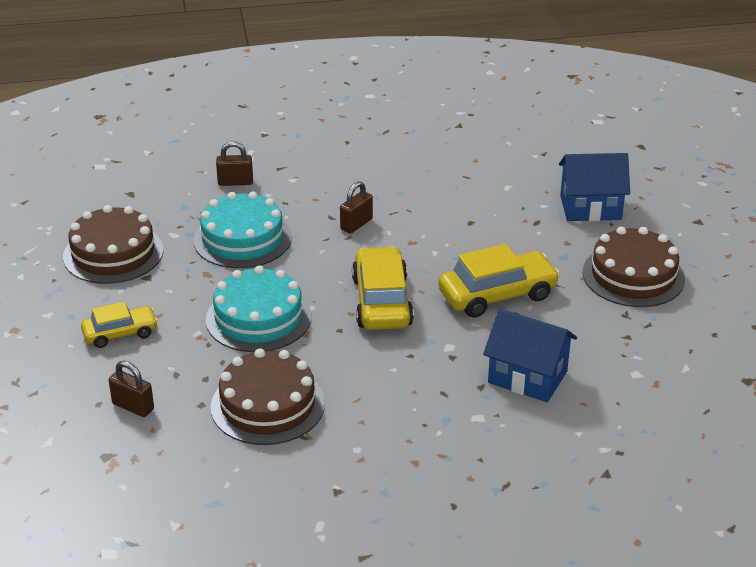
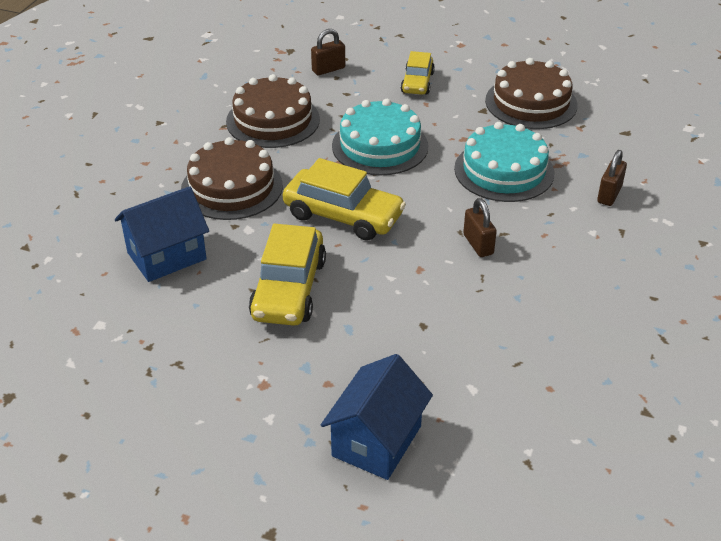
camera: 120 degrees right, 5 degrees up
brown cake [582,226,685,307] -> brown cake moved to [181,137,283,220]

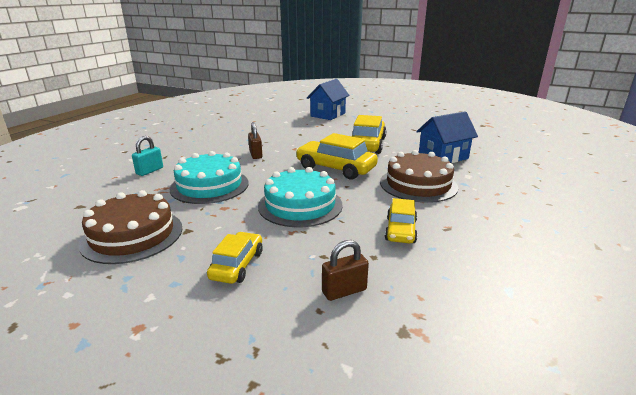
camera: 175 degrees left, 15 degrees down
brown cake [226,74,320,148] -> yellow car [385,198,418,244]
brown padlock [597,150,627,206] -> turquoise padlock [132,136,163,176]

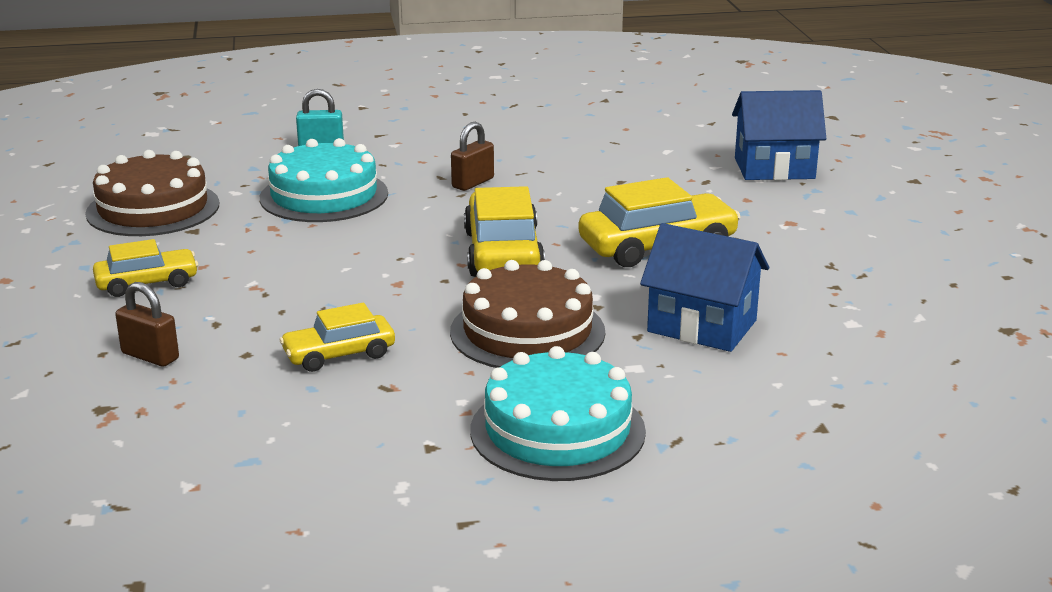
camera: 55 degrees right, 0 degrees up
turquoise cake [258,167,343,227] -> turquoise cake moved to [470,346,646,481]

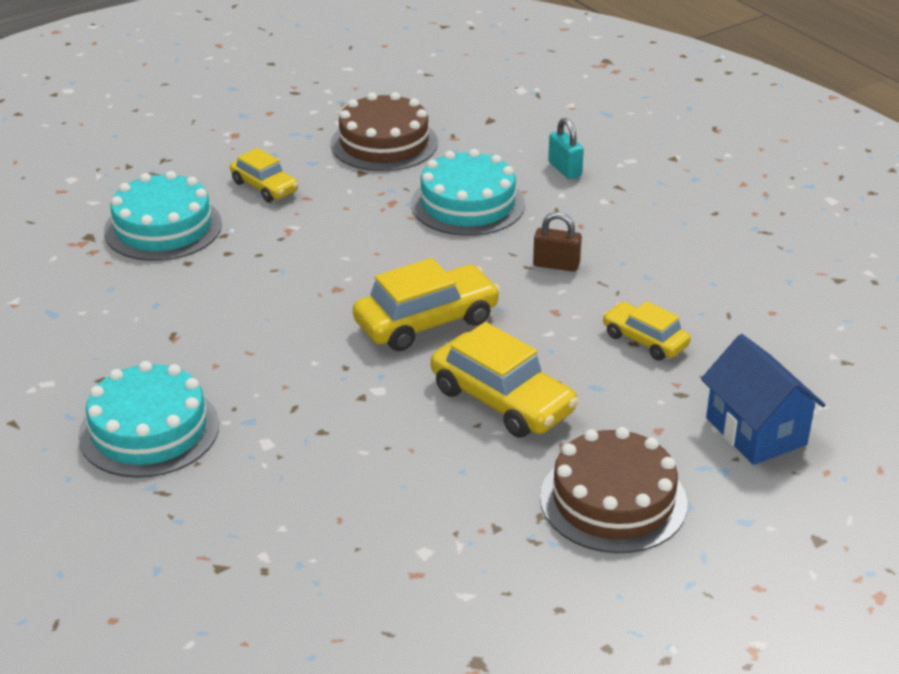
camera: 65 degrees right, 10 degrees up
brown padlock [115,282,179,367] -> turquoise cake [104,171,222,261]
yellow car [280,303,395,372] -> yellow car moved to [603,301,691,361]
brown cake [450,260,605,368] -> brown cake moved to [540,427,688,553]
blue house [640,223,769,352] -> none

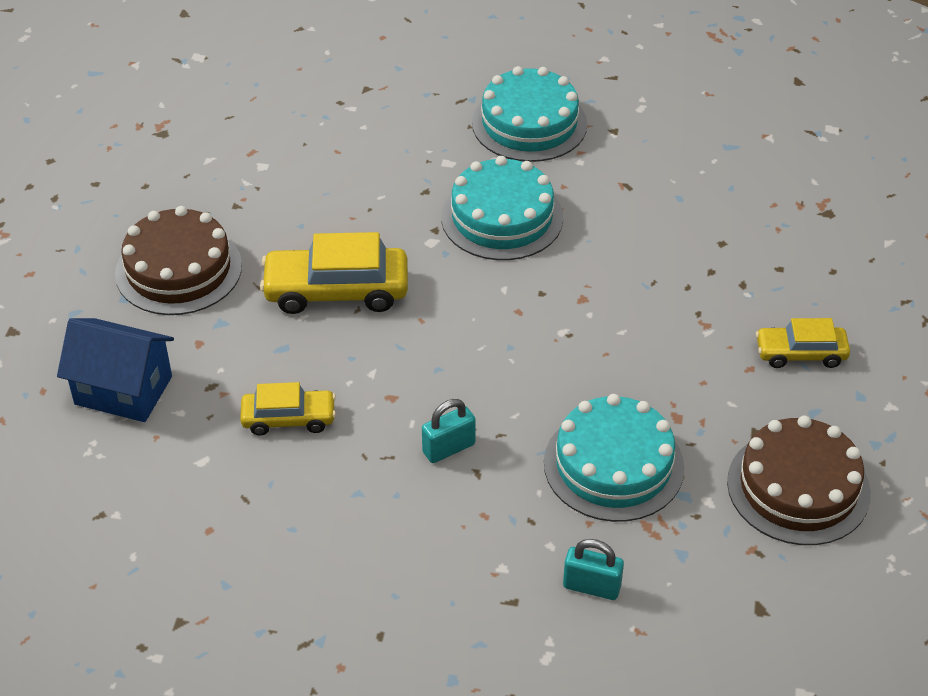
camera: 135 degrees right, 10 degrees up
turquoise cake [104,171,222,261] -> turquoise cake moved to [441,156,563,260]
yellow car [353,258,501,351] -> none
brown padlock [533,212,582,272] -> turquoise padlock [422,399,476,463]

